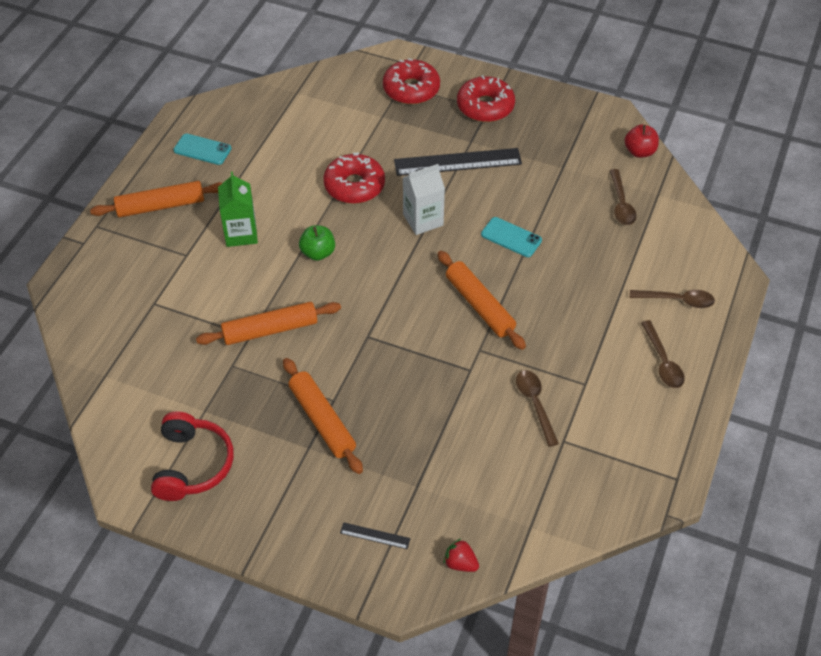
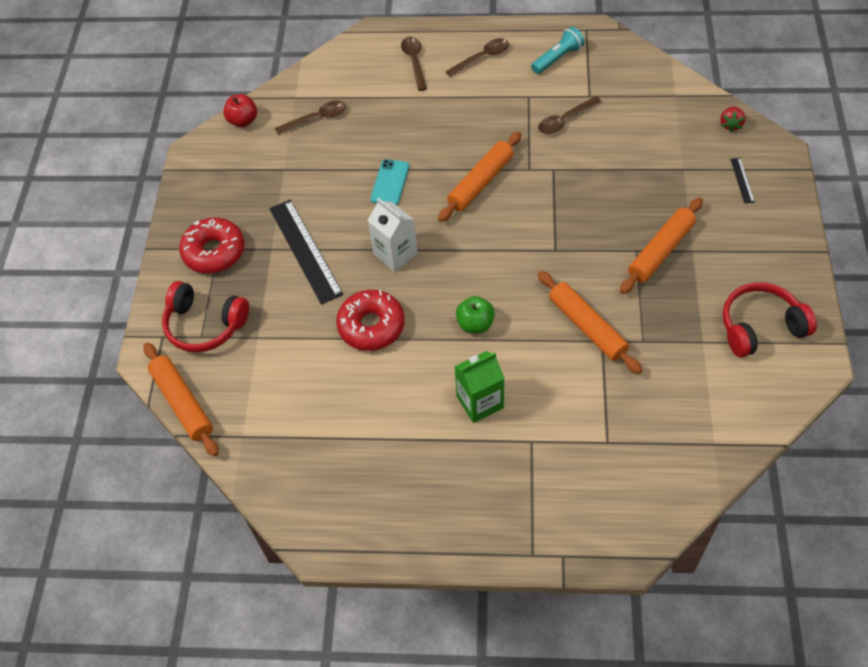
camera: 105 degrees left, 5 degrees up
orange rolling pin [90,181,222,217] -> orange rolling pin moved to [143,342,219,456]
turquoise phone [173,134,231,165] -> none
red donut [383,58,440,104] -> red headphones [162,281,249,352]
none -> turquoise flashlight [531,27,585,74]

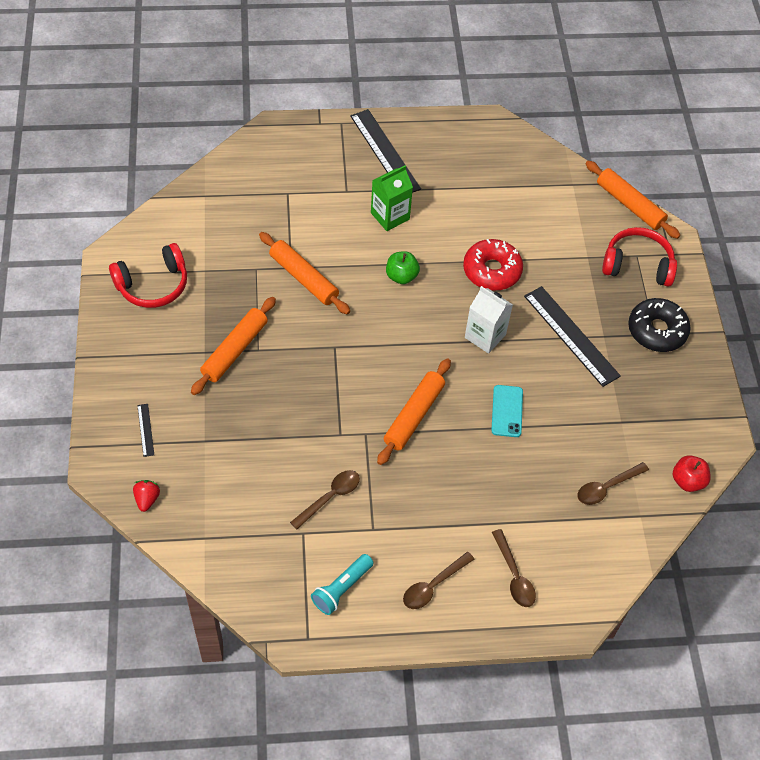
camera: 165 degrees right, 0 degrees up
red donut [179,218,244,274] -> black donut [628,298,691,352]
none -> black ruler [350,109,421,193]

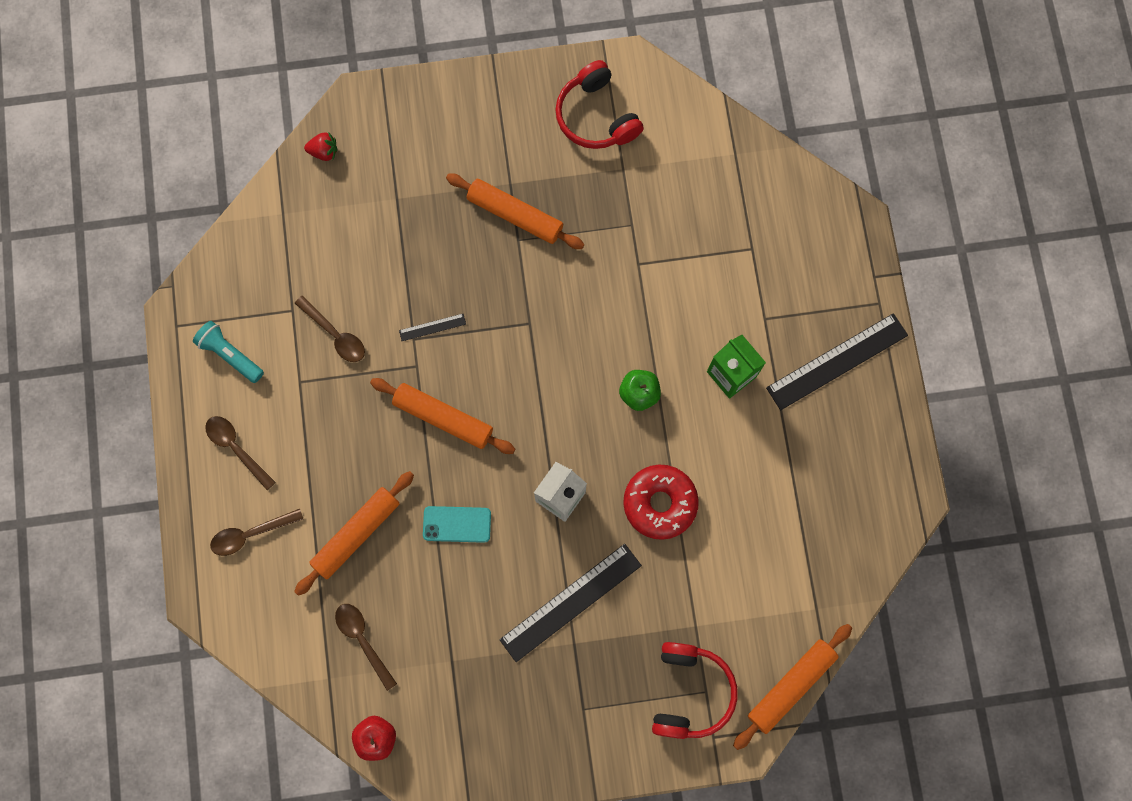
camera: 90 degrees right, 20 degrees up
black ruler [137,404,154,457] -> black ruler moved to [399,314,466,341]
orange rolling pin [259,232,350,314] -> orange rolling pin moved to [294,471,414,596]
black donut [628,298,691,352] -> none

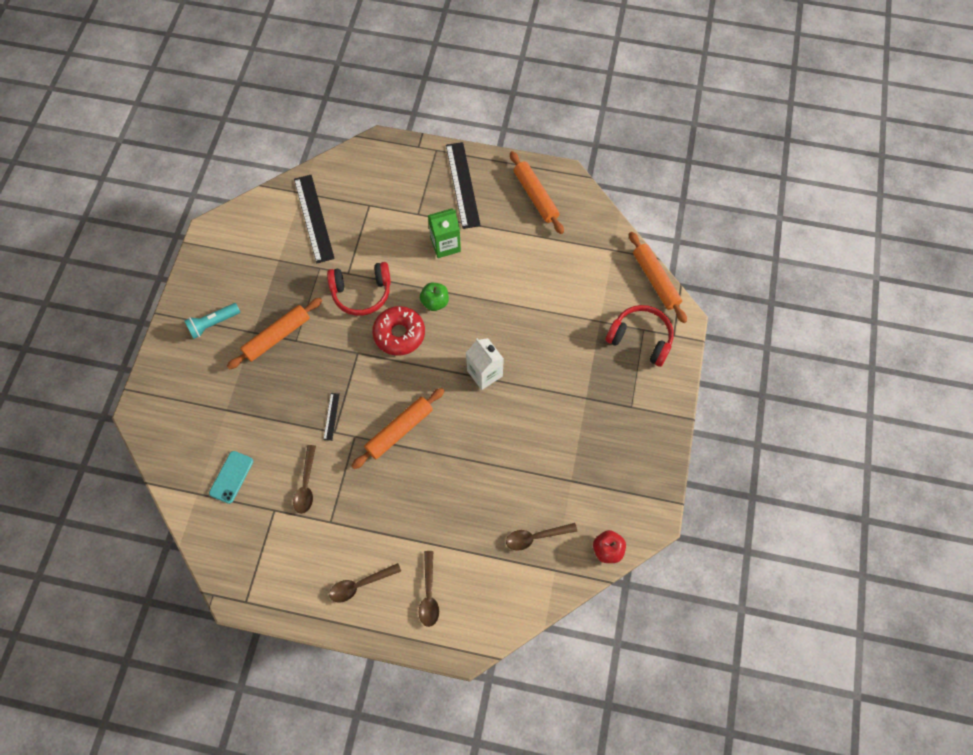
camera: 70 degrees left, 10 degrees down
turquoise flashlight [193,321,264,383] -> turquoise flashlight moved to [184,303,240,339]
orange rolling pin [294,471,414,596] -> orange rolling pin moved to [510,151,564,234]
brown spoon [295,296,365,362] -> brown spoon turned 120 degrees clockwise [293,445,316,514]
red strawberry [304,132,337,161] -> none
turquoise phone [423,506,491,543] -> turquoise phone moved to [209,451,253,504]
black ruler [499,544,642,662] -> black ruler moved to [294,175,335,263]
red headphones [555,60,644,149] -> red headphones moved to [327,262,391,316]
red donut [623,465,699,540] -> red donut moved to [372,306,425,356]

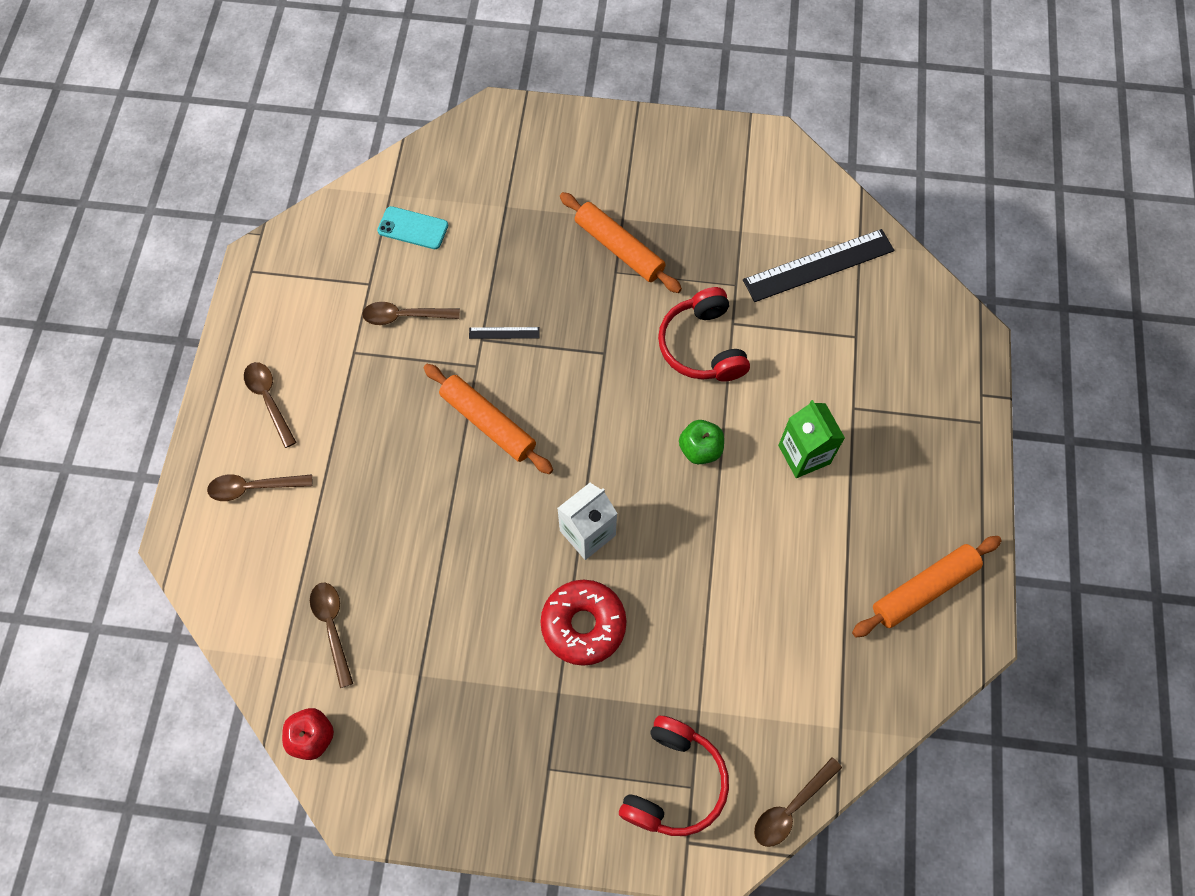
camera: 85 degrees right, 0 degrees up
turquoise flashlight [184,303,240,339] -> none
red donut [372,306,425,356] -> red donut moved to [540,580,627,666]
black ruler [446,142,481,229] -> none
orange rolling pin [629,232,687,323] -> brown spoon [754,757,842,847]

